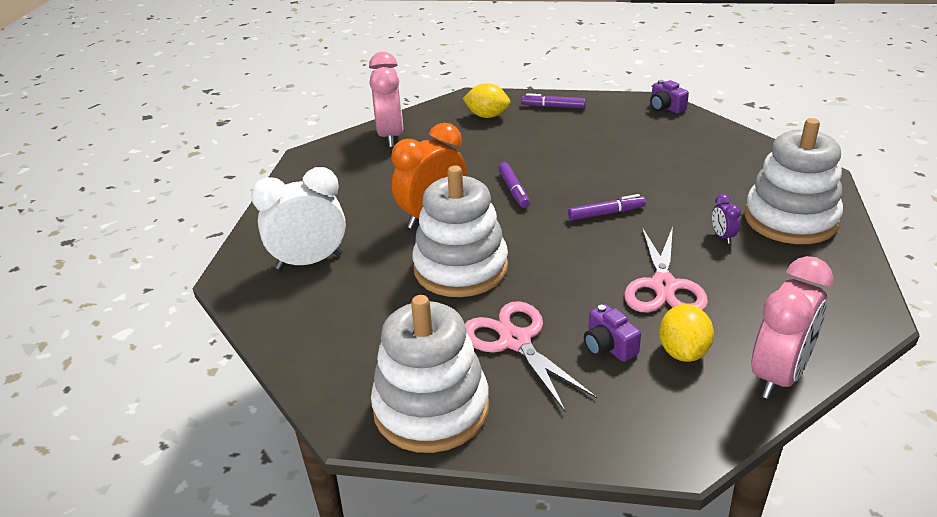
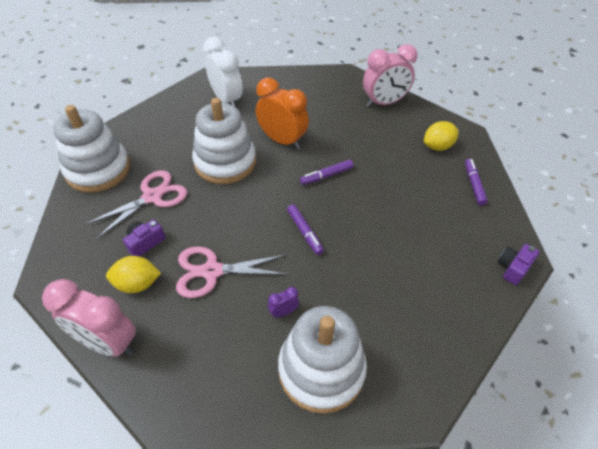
camera: 75 degrees right, 15 degrees up
yellow lemon [463,83,510,118] -> yellow lemon turned 60 degrees clockwise [424,121,459,151]

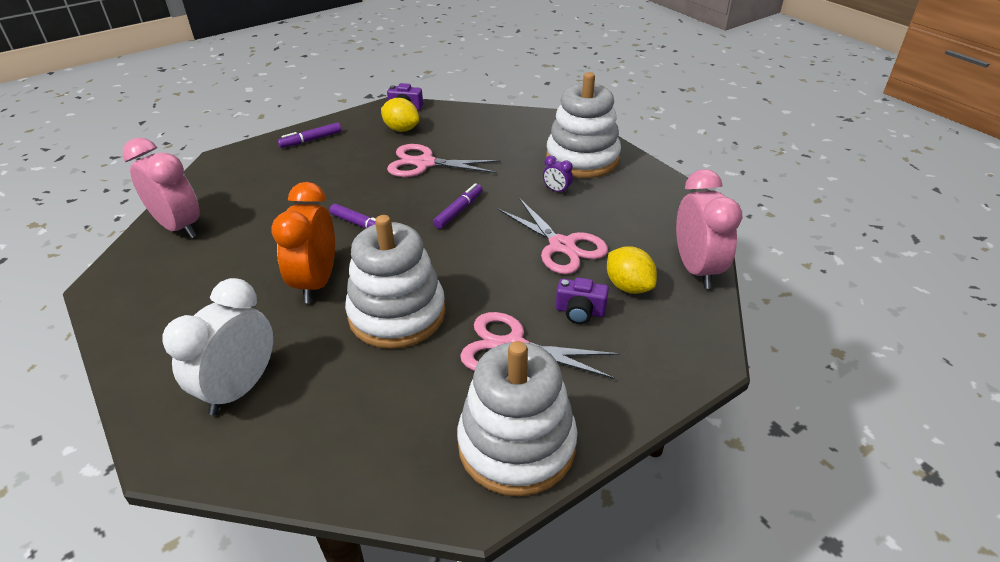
camera: 120 degrees left, 10 degrees down
yellow lemon [424,121,459,151] -> yellow lemon moved to [381,98,419,132]
none -> pink scissors [387,144,501,177]

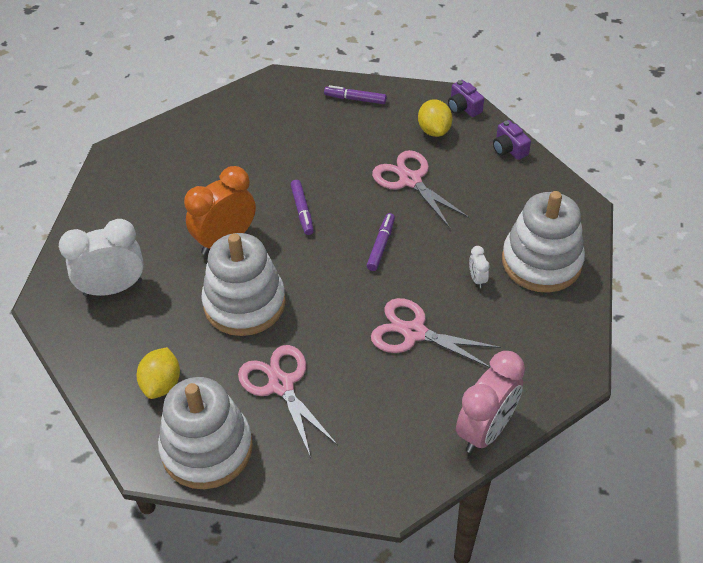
camera: 45 degrees right, 10 degrees up
pink clock [123,138,200,238] -> none
purple marker [433,183,483,229] -> purple marker turned 60 degrees counterclockwise [366,213,395,271]
pink scissors [498,198,608,274] -> pink scissors turned 105 degrees clockwise [371,298,501,368]
purple clock [543,156,573,194] -> white clock [469,246,490,288]
purple camera [556,277,609,324] -> purple camera moved to [493,120,531,160]
yellow lemon [607,246,657,294] -> yellow lemon moved to [137,347,180,399]

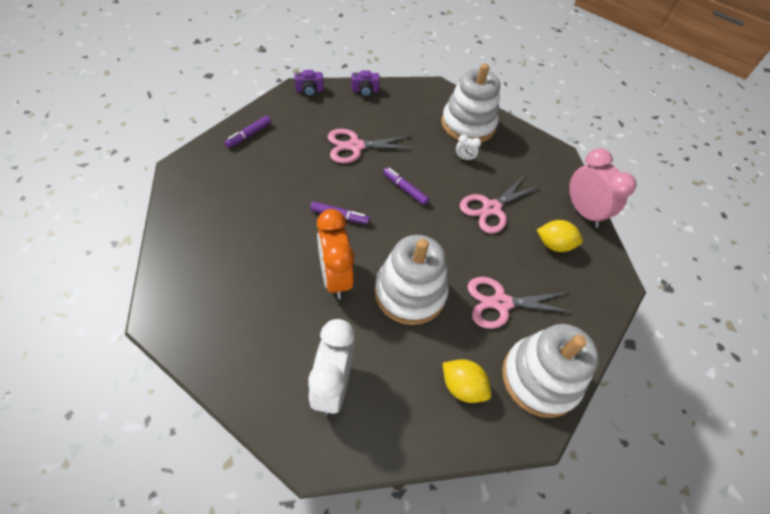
camera: 70 degrees left, 5 degrees up
yellow lemon [418,99,452,137] -> yellow lemon moved to [537,220,583,252]

